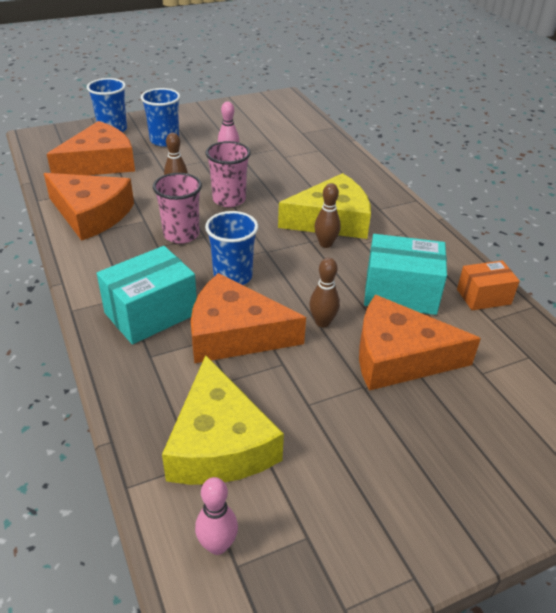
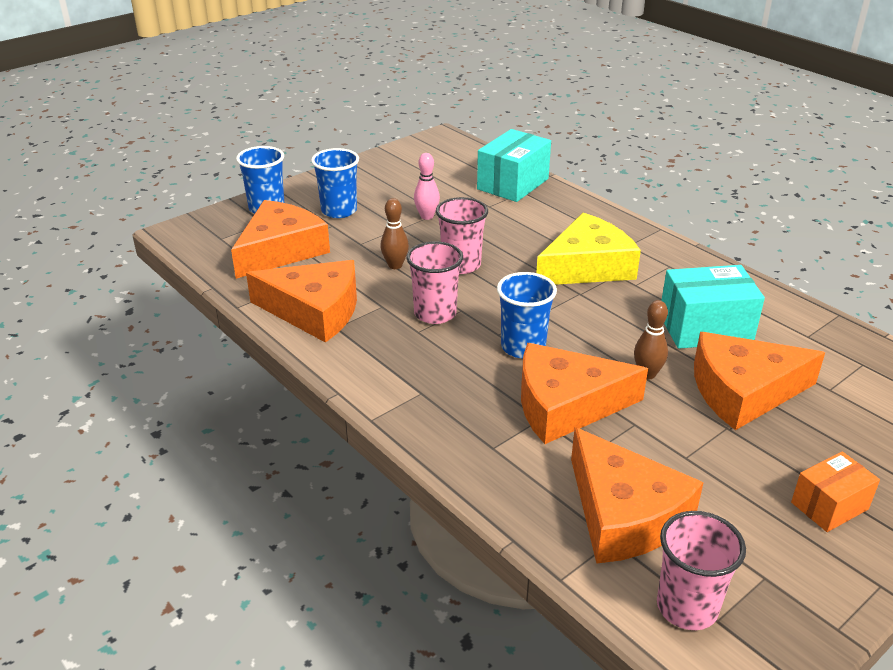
camera: 15 degrees left, 5 degrees down
turquoise box [97,246,197,345] -> turquoise box moved to [477,129,551,202]
yellow cheese [162,355,284,485] -> orange cheese [571,427,704,564]
pink bowling pin [195,477,238,555] -> pink cup [657,511,746,630]
brown bowling pin [314,183,341,248] -> none
orange box [457,260,520,310] -> orange box moved to [791,451,880,532]

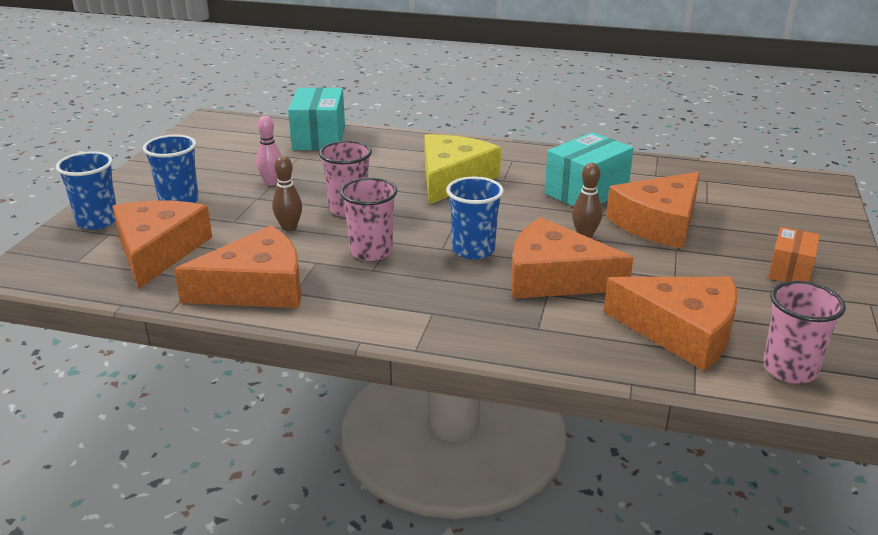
camera: 35 degrees left, 5 degrees down
orange cheese [521,343,648,444] -> orange cheese turned 60 degrees clockwise [511,217,634,299]

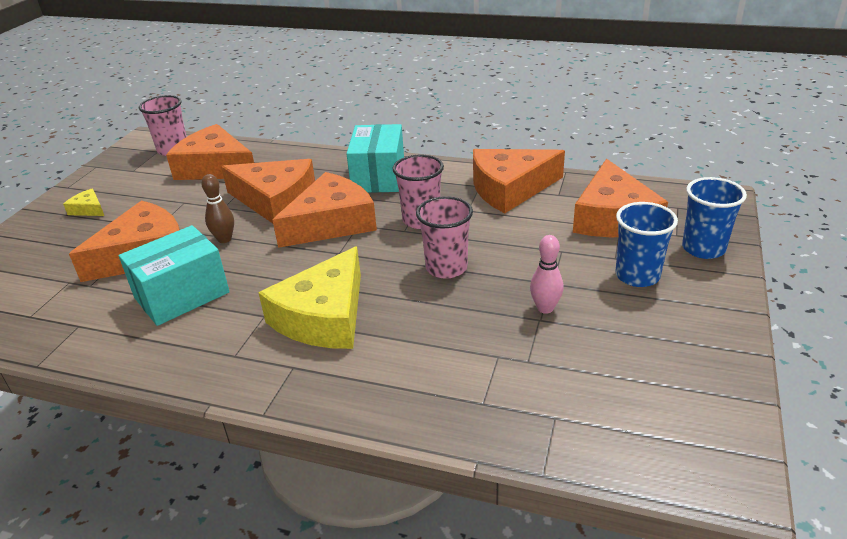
camera: 175 degrees left, 5 degrees up
brown bowling pin [272,156,302,231] -> none
turquoise box [288,87,345,150] -> turquoise box moved to [346,124,404,193]
blue cup [446,177,504,260] -> orange cheese [273,172,377,248]
orange box [768,227,820,282] -> yellow cheese [63,188,104,216]

